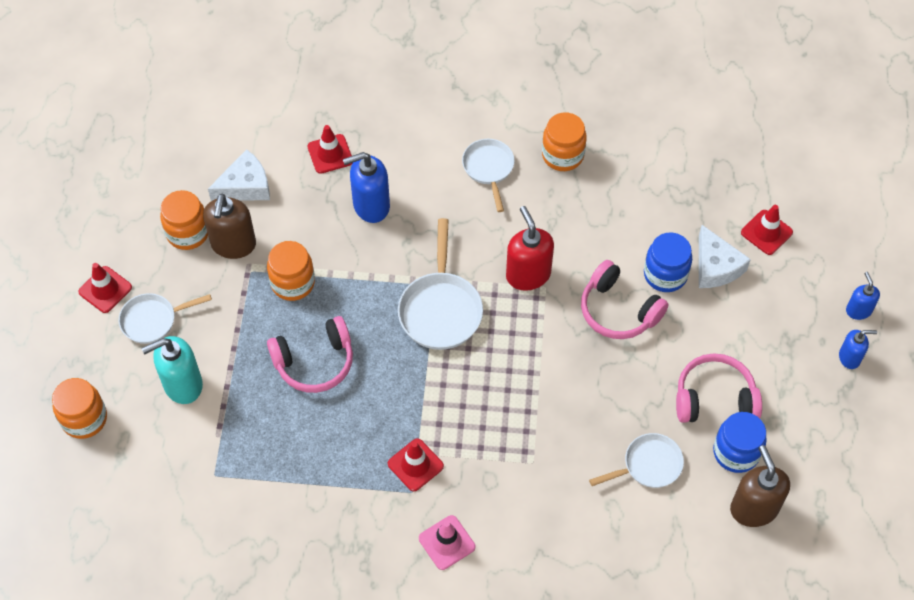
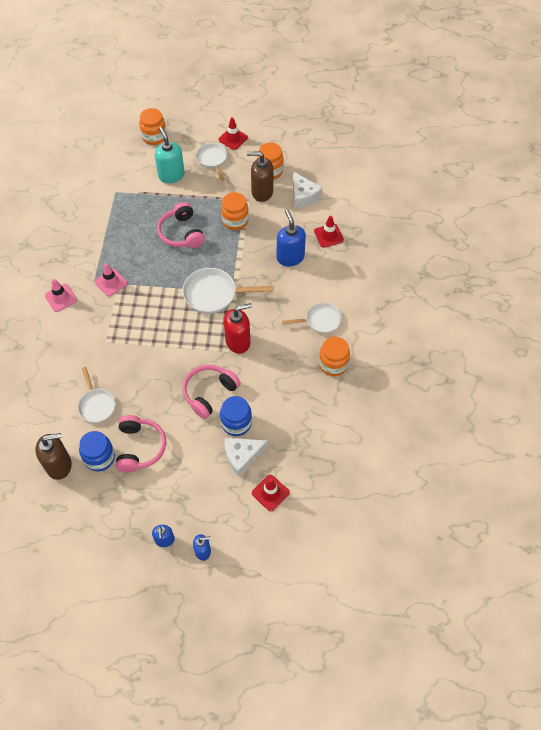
camera: 90 degrees right, 0 degrees up
red traffic cone [388,438,444,491] -> pink traffic cone [95,263,128,296]

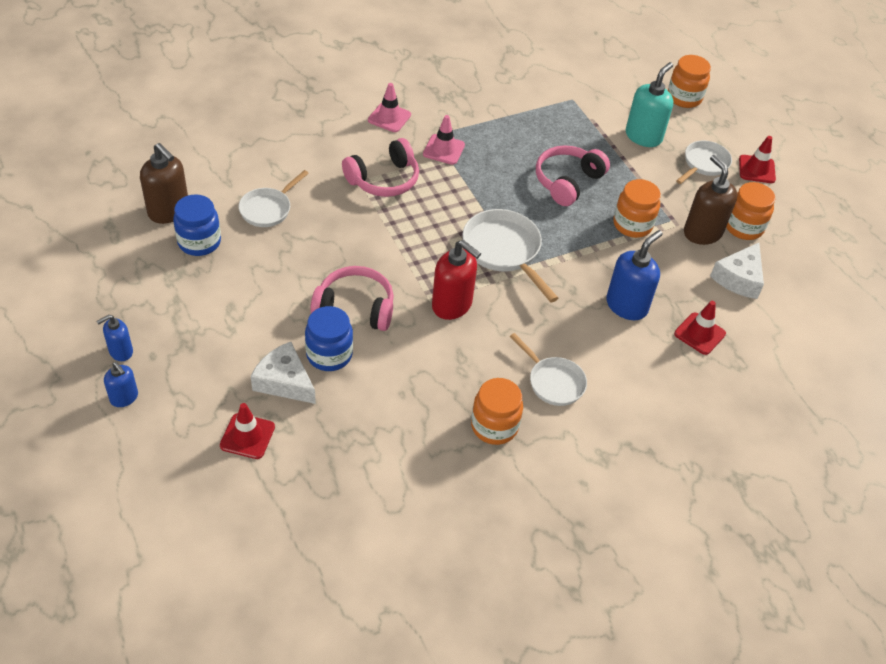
camera: 55 degrees right, 10 degrees down
pink headphones [116,415,166,472] -> pink headphones moved to [342,138,419,197]

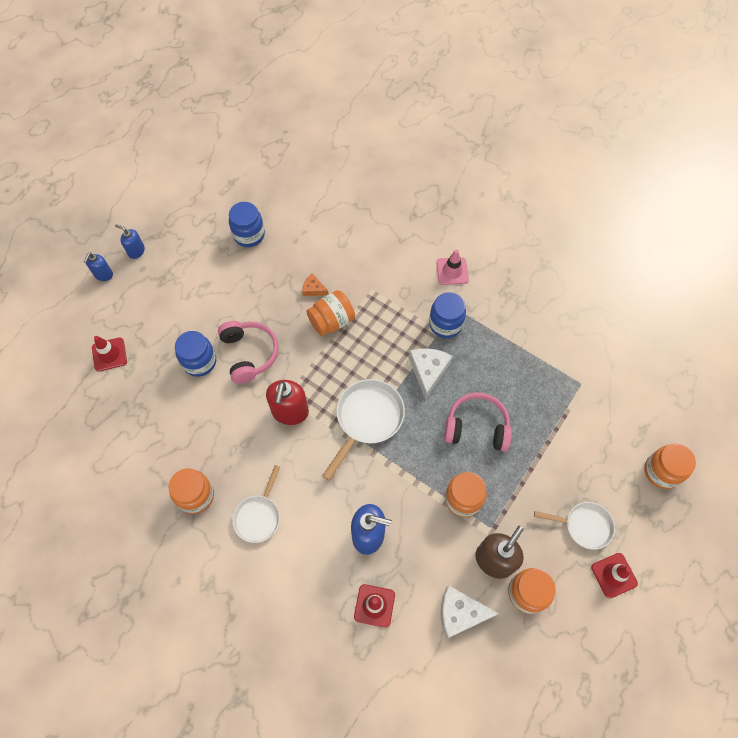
camera: 65 degrees right, 15 degrees up
brown soap dispenser [140,143,188,224] -> none
white pan [239,170,309,227] -> none
white cheese [251,342,316,404] -> white cheese moved to [409,348,453,400]
pink headphones [342,138,419,197] -> none
pink traffic cone [423,115,465,165] -> blue jar [429,292,466,338]
turquoise soap dispenser [626,62,673,147] -> none
none -> orange cheese [302,274,328,296]
none -> orange jar [306,290,355,336]

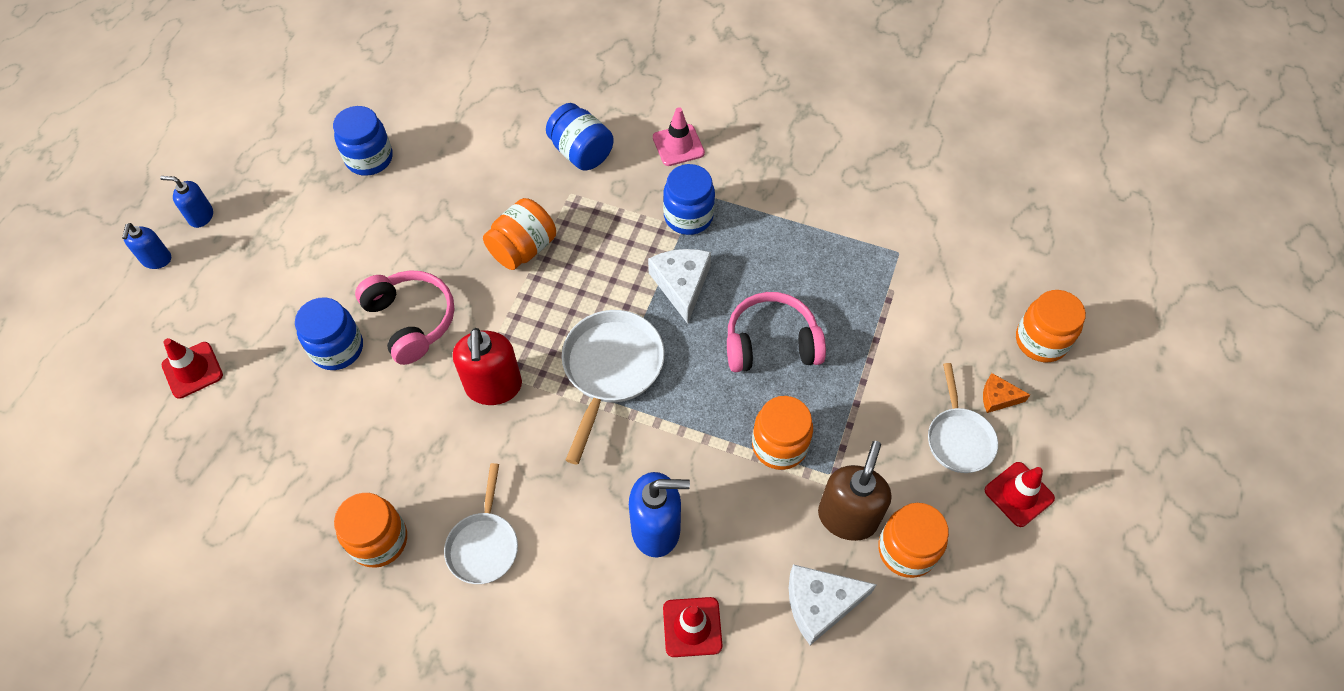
camera: 15 degrees left, 5 degrees down
orange cheese [302,274,328,296] -> orange cheese moved to [983,373,1030,413]
white pan [534,502,615,550] -> white pan turned 90 degrees clockwise [928,363,998,473]
none -> blue jar [546,103,614,171]

